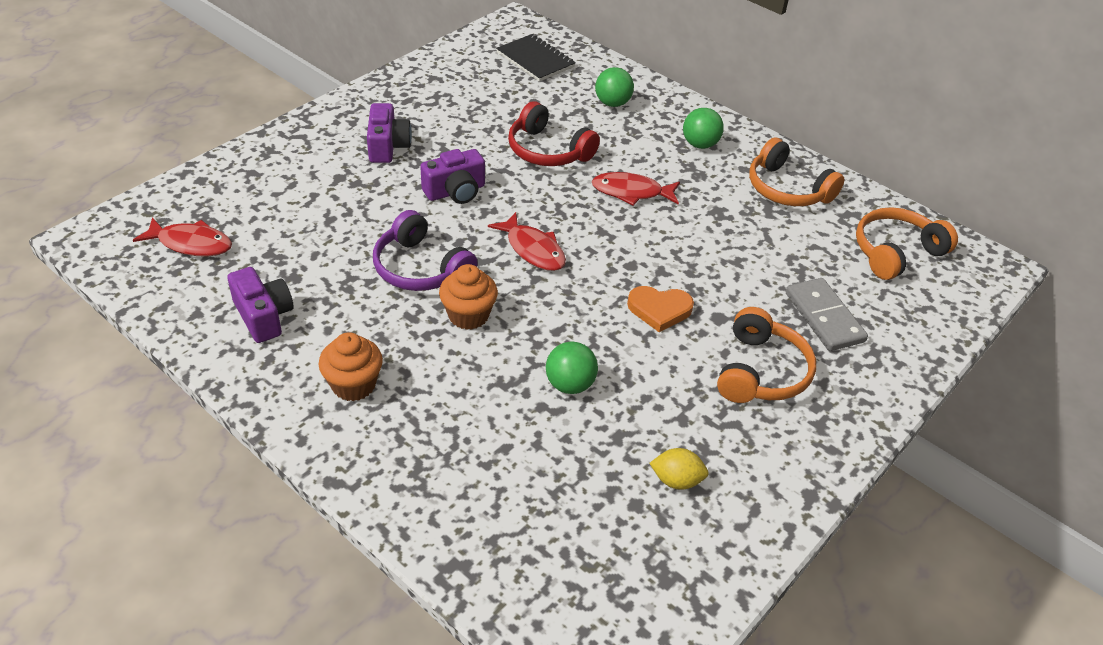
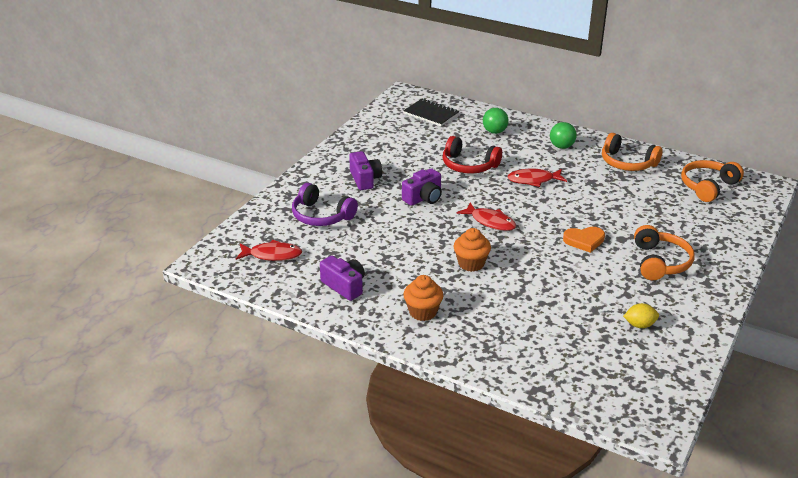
camera: 10 degrees left, 10 degrees down
purple headphones [373,210,478,291] -> purple headphones moved to [292,183,358,226]
green ball [546,342,598,394] -> none
grey domino [785,278,868,351] -> none

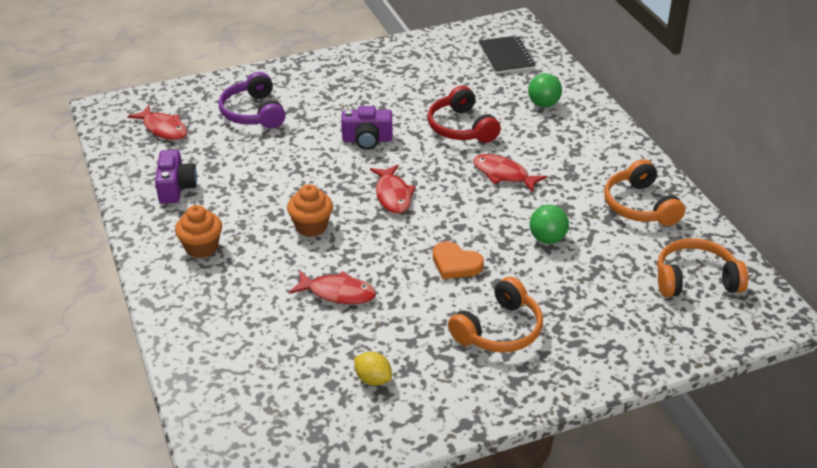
camera: 40 degrees right, 5 degrees up
purple camera [349,151,382,190] -> none
green ball [550,122,577,149] -> green ball moved to [530,205,569,244]
none -> red fish [289,271,376,304]

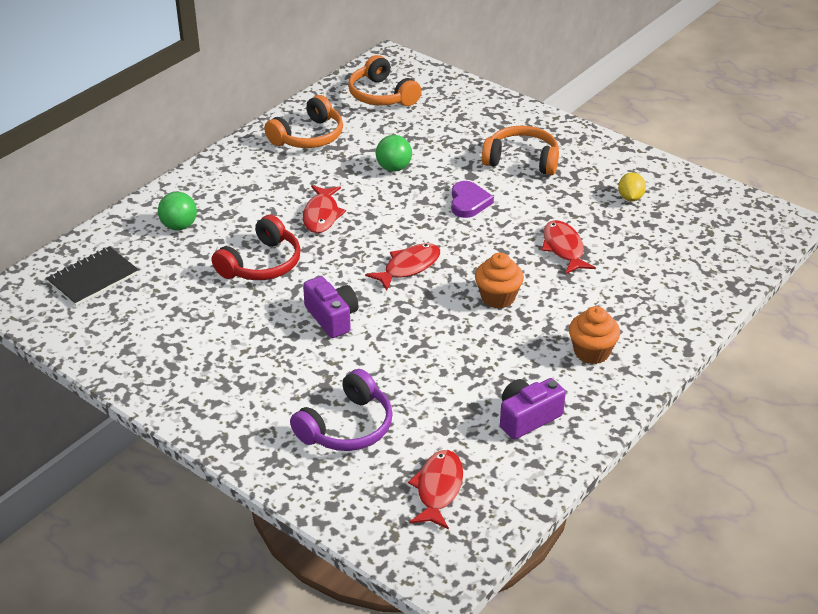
camera: 120 degrees left, 0 degrees up
orange heart [433,241,484,279] -> purple heart [451,181,494,218]

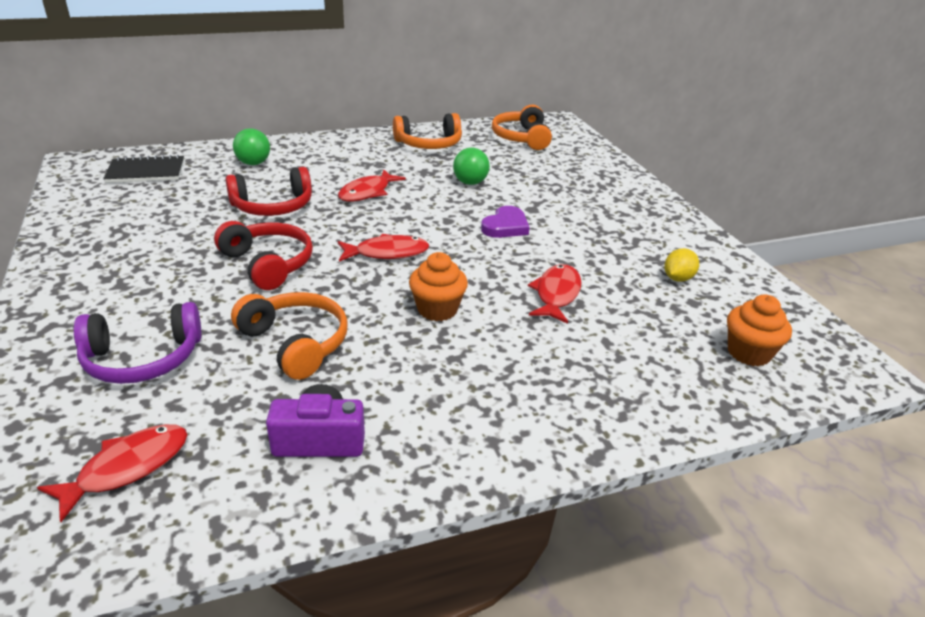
camera: 30 degrees right, 5 degrees down
purple camera [303,276,358,338] -> red headphones [214,221,313,290]
orange headphones [482,126,559,175] -> orange headphones moved to [231,292,348,380]
orange cupcake [569,306,620,364] -> orange cupcake moved to [727,294,792,366]

